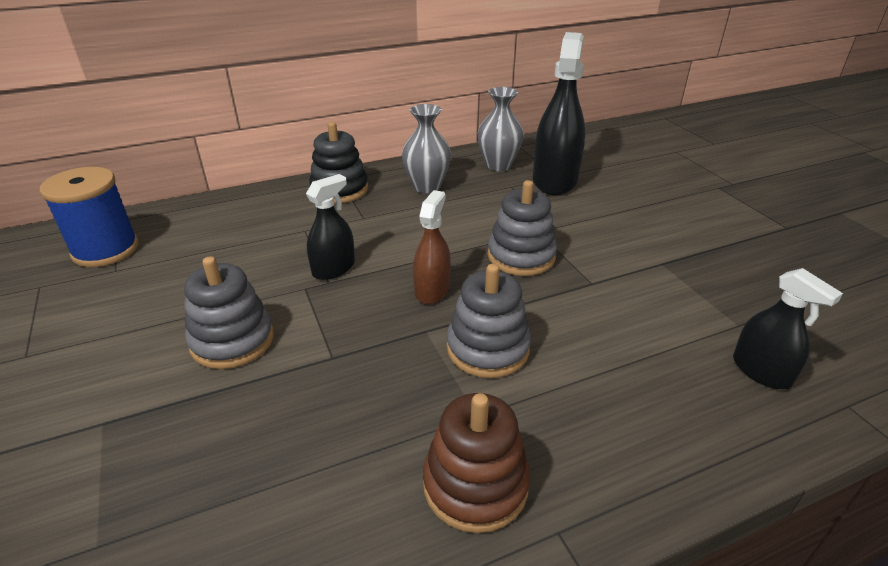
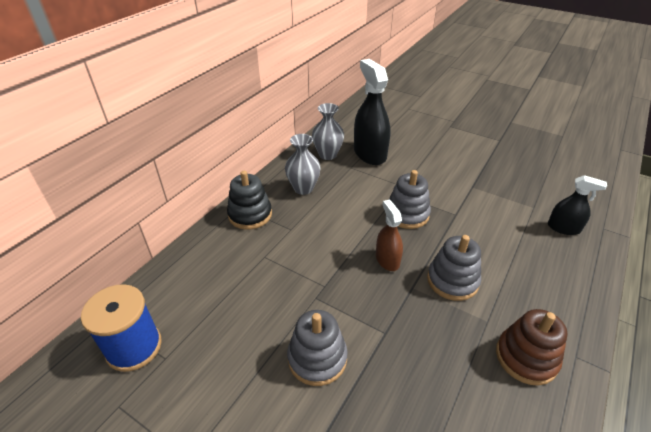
camera: 35 degrees left, 5 degrees up
black spray bottle [306,174,355,280] -> none

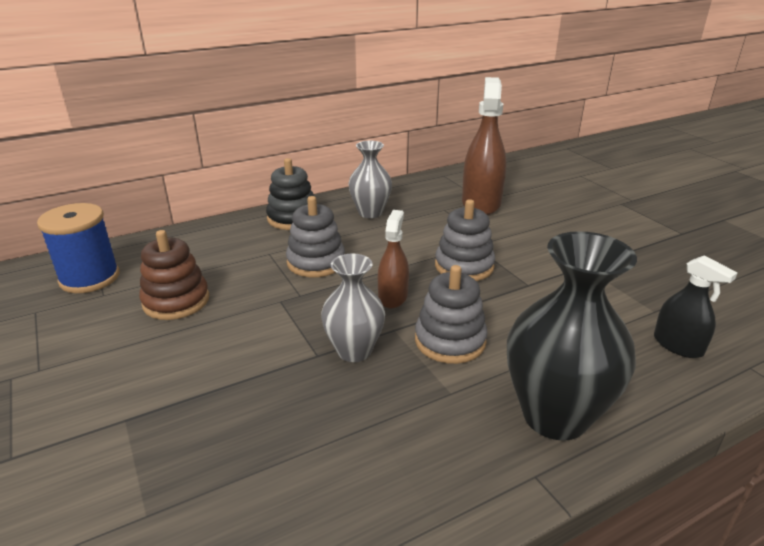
camera: 30 degrees right, 10 degrees down
grey stacking toy [287,310,348,386] -> grey stacking toy moved to [286,196,345,277]
grey vase [312,103,344,160] -> grey vase moved to [321,254,385,362]
black spray bottle [354,59,390,165] -> brown spray bottle [462,77,507,215]
brown stacking toy [496,309,568,385] -> brown stacking toy moved to [139,230,209,320]
none -> black vase [507,231,637,441]

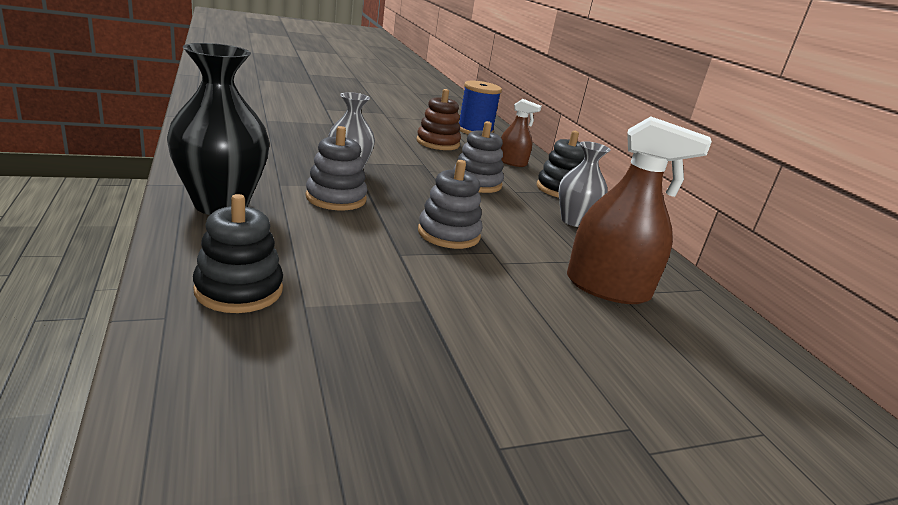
camera: 95 degrees right, 5 degrees down
brown spray bottle [378,210,409,308] -> brown spray bottle moved to [501,99,542,167]
black spray bottle [654,255,738,358] -> black stacking toy [193,194,283,313]

